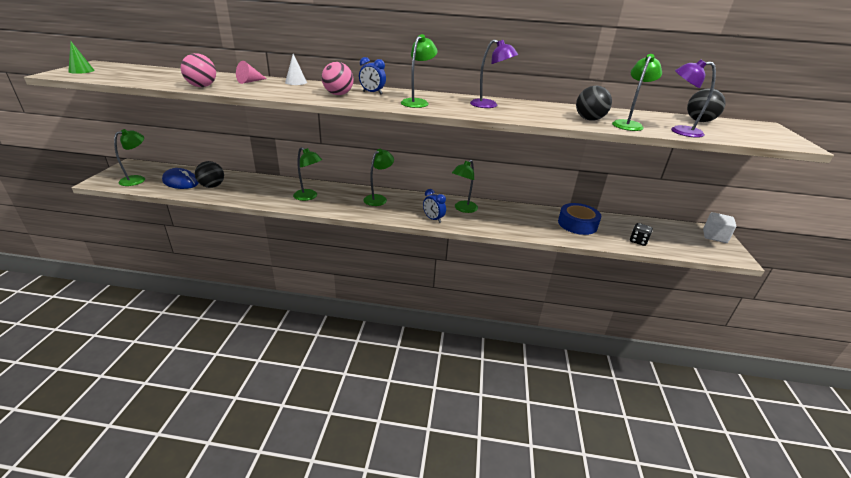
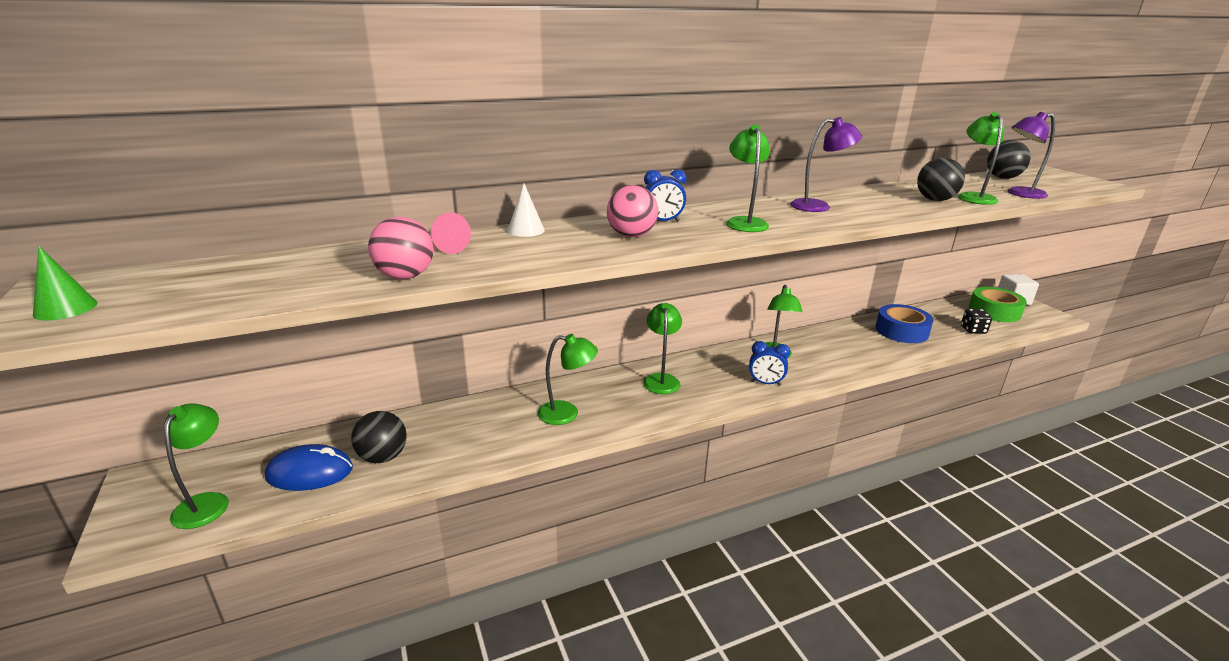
camera: 30 degrees left, 5 degrees down
none -> green tape [969,287,1027,322]

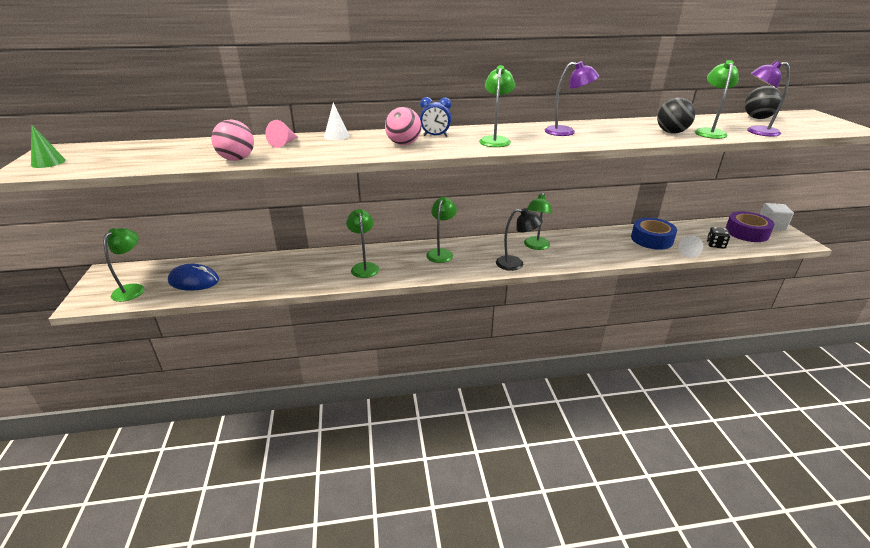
camera: 15 degrees right, 5 degrees up
black ball [351,411,407,463] -> none
green lamp [538,334,598,425] -> green lamp turned 120 degrees counterclockwise [346,209,379,278]
blue clock [749,341,790,386] -> black lamp [496,208,543,271]
green tape [969,287,1027,322] -> purple tape [726,211,774,242]
none -> white cone [679,235,703,258]

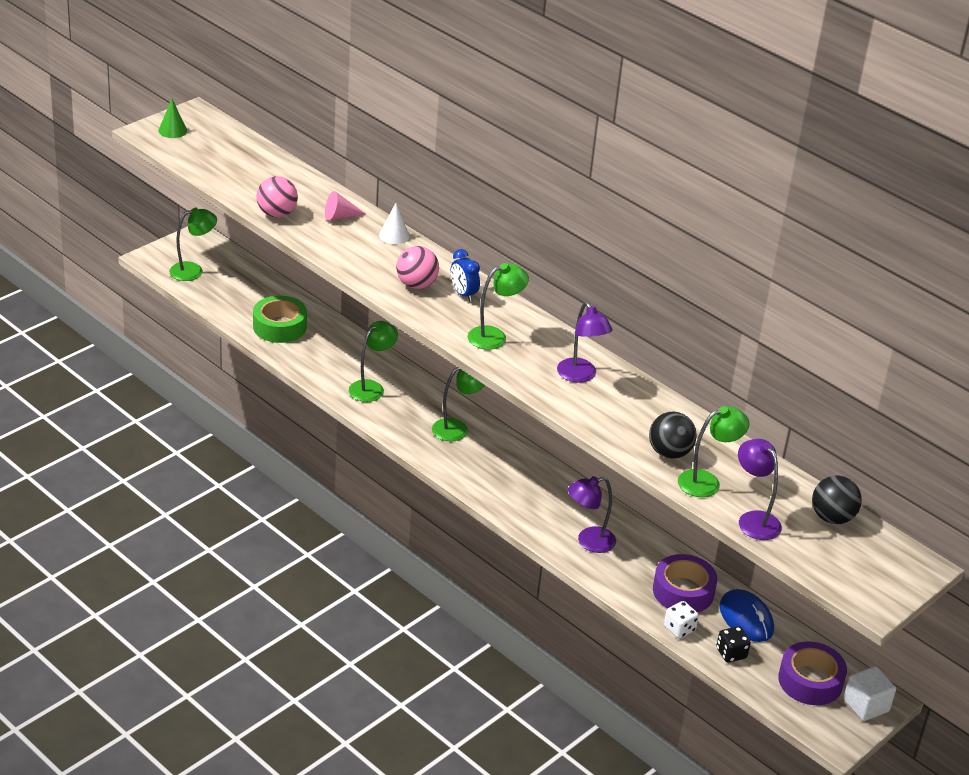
camera: 50 degrees right, 5 degrees up
blue mouse [168,264,219,291] -> blue mouse moved to [719,589,774,642]
black lamp [496,208,543,271] -> none
green lamp [524,192,552,250] -> none
blue tape [631,218,677,250] -> purple tape [653,554,717,612]
white cone [679,235,703,258] -> white dice [664,601,699,639]
none -> green tape [253,296,307,343]
none -> purple lamp [568,476,616,553]

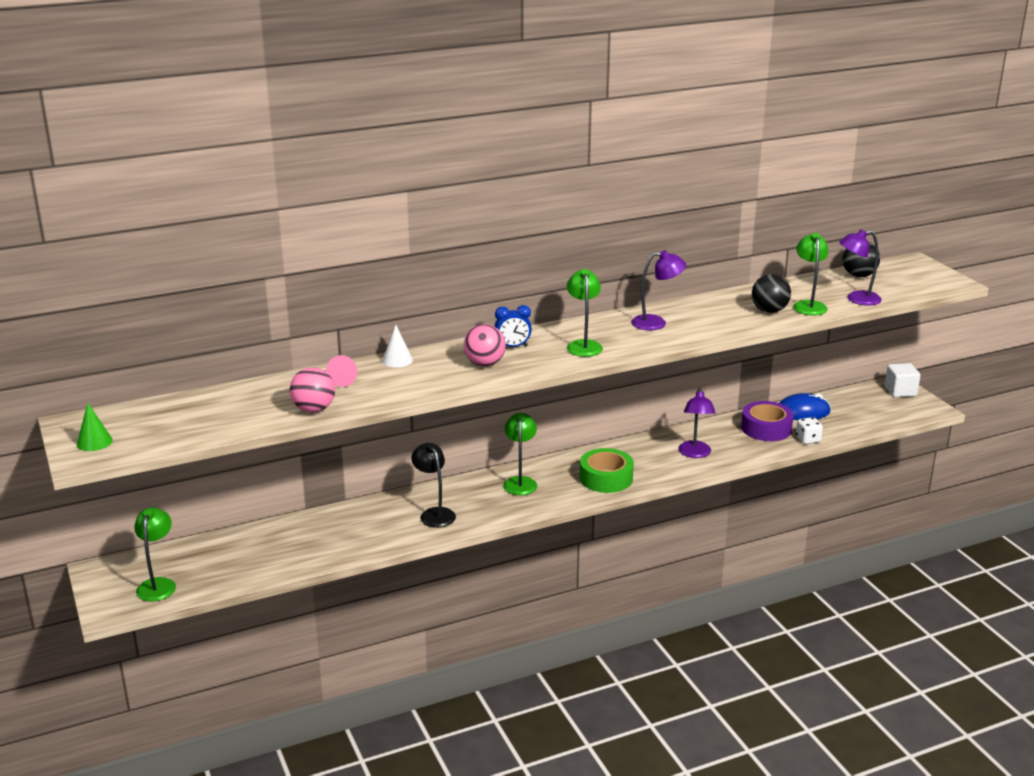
camera: 65 degrees left, 10 degrees down
green tape [253,296,307,343] -> green tape moved to [580,448,634,493]
green lamp [349,321,398,402] -> black lamp [411,443,456,528]
black dice [716,626,751,663] -> none
purple tape [778,642,847,705] -> none

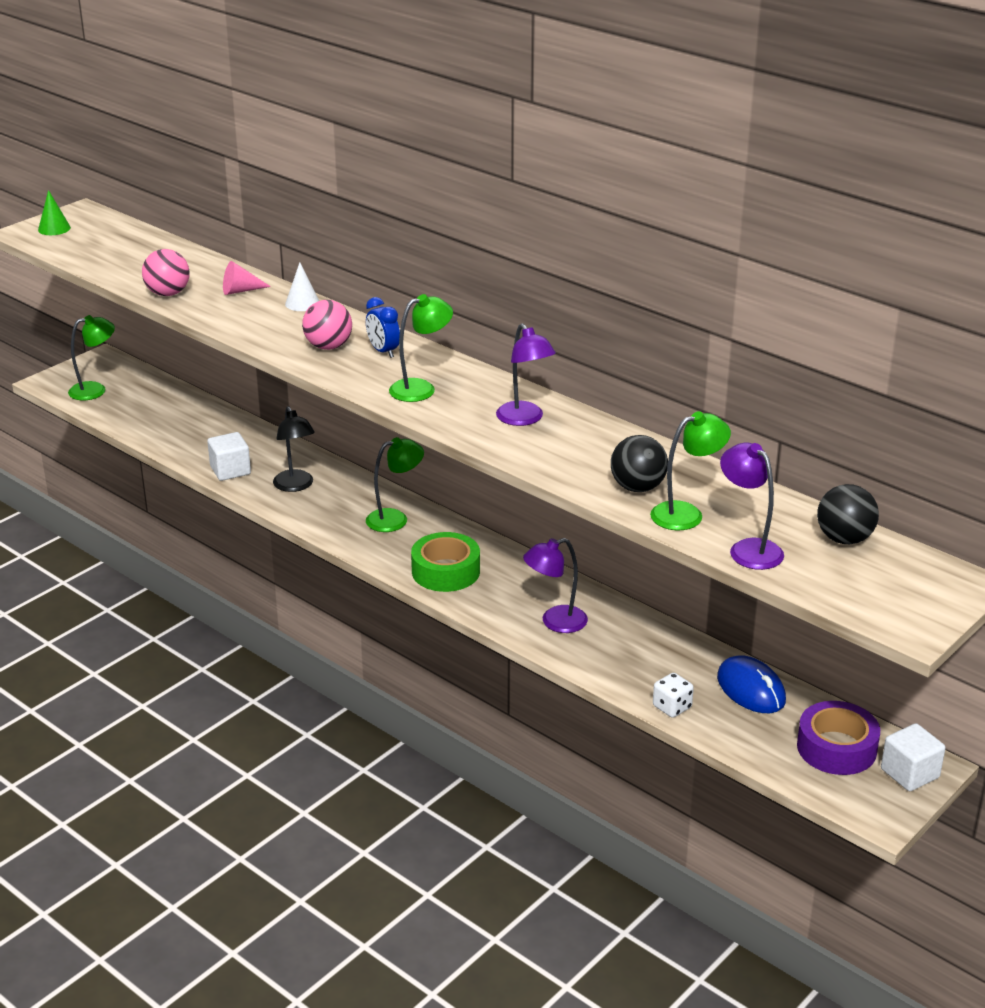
camera: 65 degrees right, 5 degrees up
black lamp [411,443,456,528] -> black lamp turned 120 degrees clockwise [273,406,315,492]
purple tape [741,401,794,441] -> purple tape moved to [797,701,880,775]
none -> white cube [207,432,251,481]

